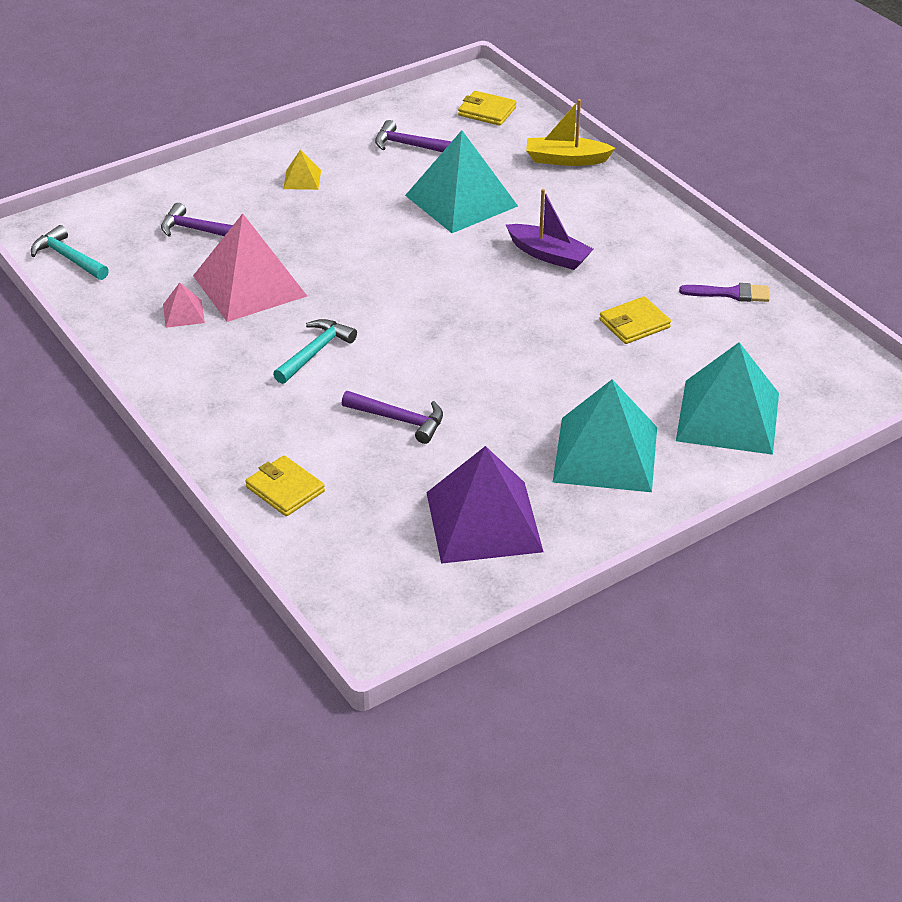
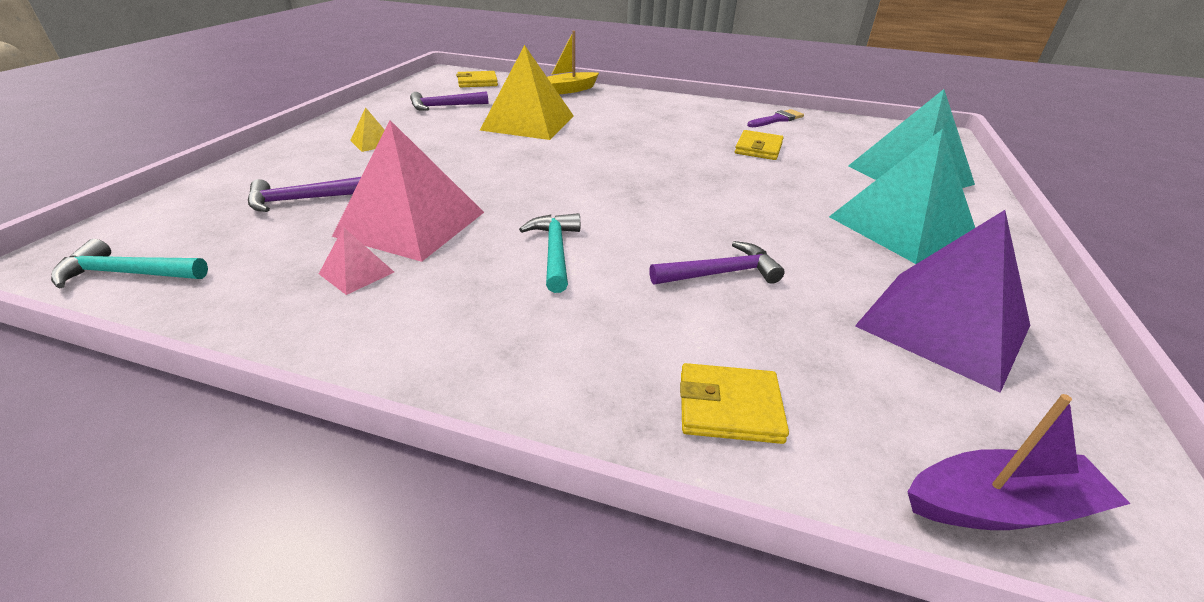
camera: 40 degrees left, 5 degrees down
turquoise pyramid [405,130,518,233] -> yellow pyramid [480,45,574,140]
purple boat [506,189,593,270] -> purple boat moved to [907,394,1131,530]

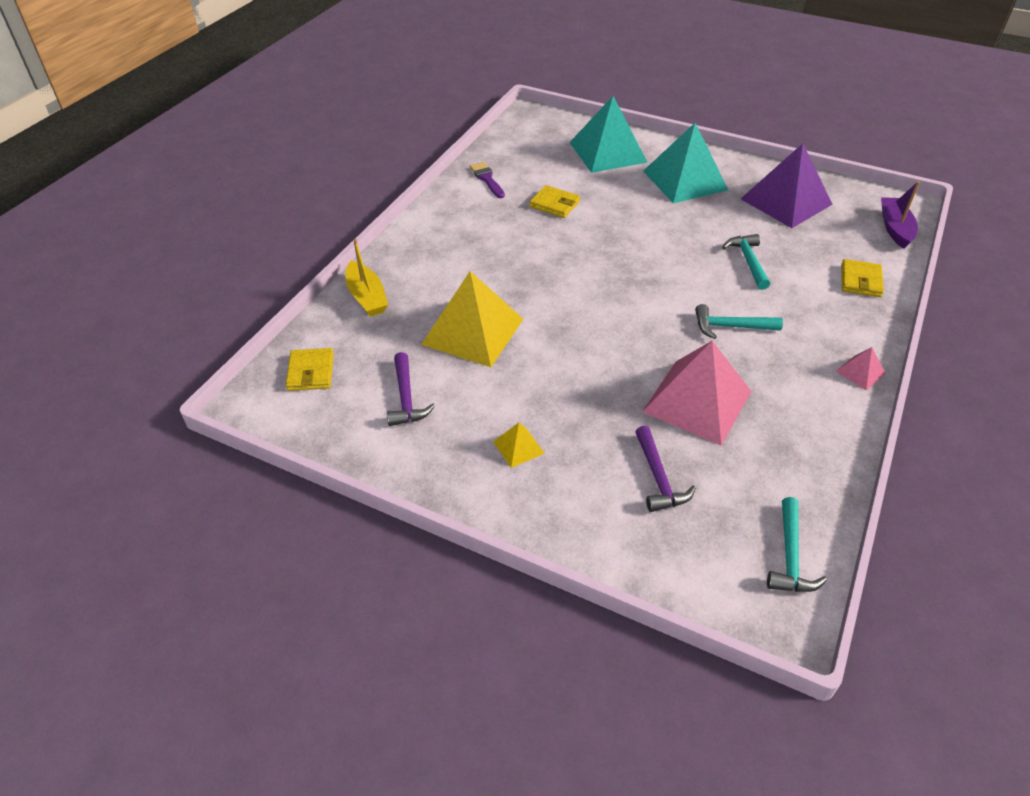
camera: 80 degrees left, 10 degrees up
pink pyramid [319,227,394,295] -> pink pyramid moved to [836,347,886,390]
purple hammer [649,241,785,285] -> turquoise hammer [722,234,770,290]

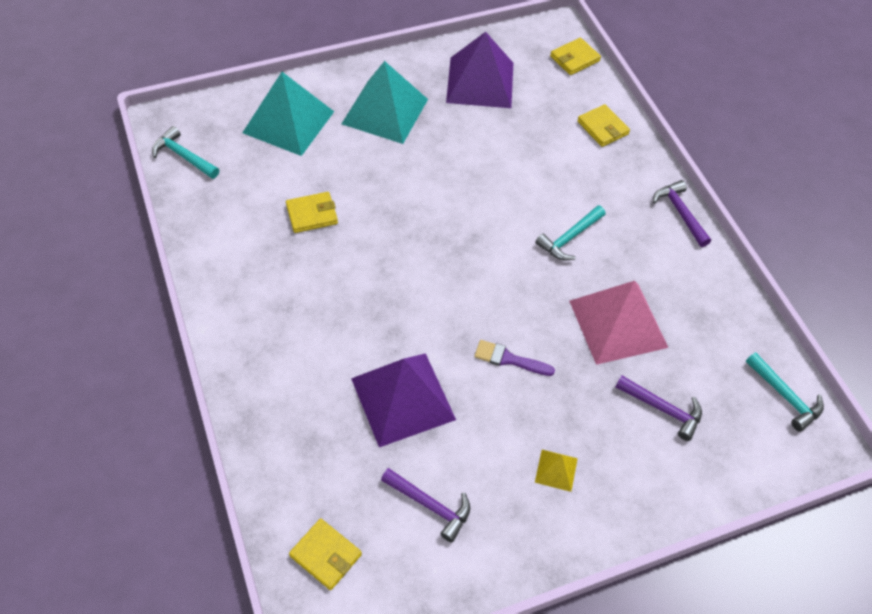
camera: 50 degrees left, 10 degrees up
yellow boat [346,239,388,317] -> none
yellow pyramid [421,271,523,367] -> purple pyramid [351,353,456,447]
purple brush [470,162,505,198] -> purple brush moved to [474,340,555,376]
turquoise hammer [722,234,770,290] -> turquoise hammer moved to [152,126,219,179]
pink pyramid [836,347,886,390] -> purple hammer [653,180,711,247]
purple boat [881,181,920,249] -> yellow wallet [550,38,601,75]

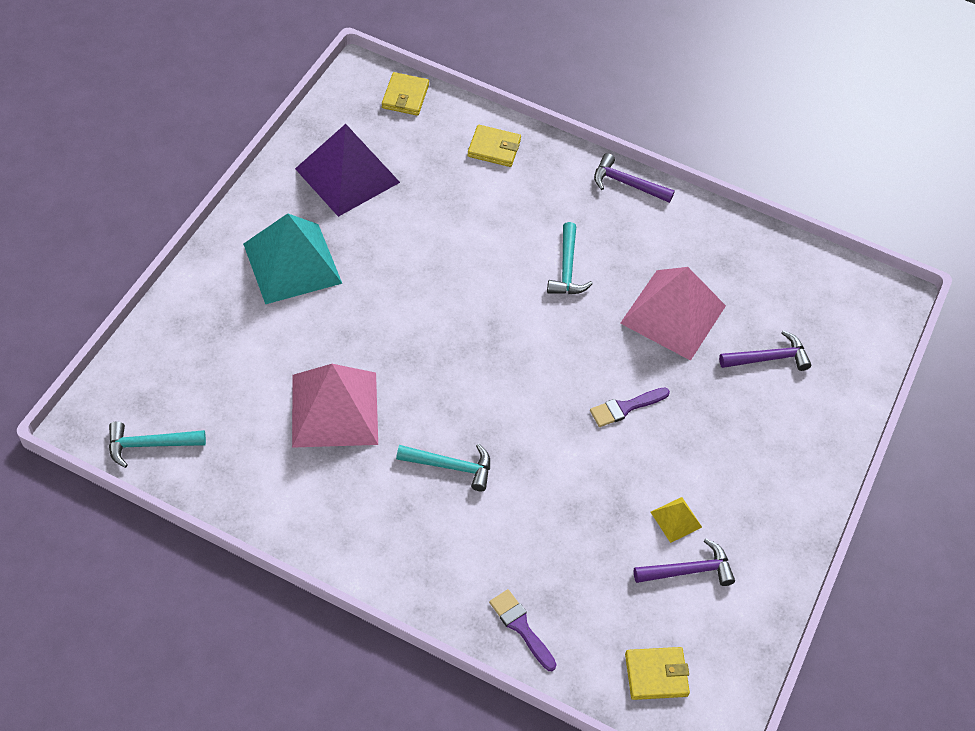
camera: 45 degrees left, 0 degrees up
turquoise pyramid [242,72,334,156] -> none
yellow wallet [286,192,338,233] -> pink pyramid [292,364,378,448]
purple pyramid [351,353,456,447] -> none
yellow pyramid [535,450,578,492] -> yellow pyramid moved to [651,497,702,543]
turquoise hammer [746,352,824,432] -> turquoise hammer moved to [396,444,490,491]
none -> purple brush [489,589,557,671]

